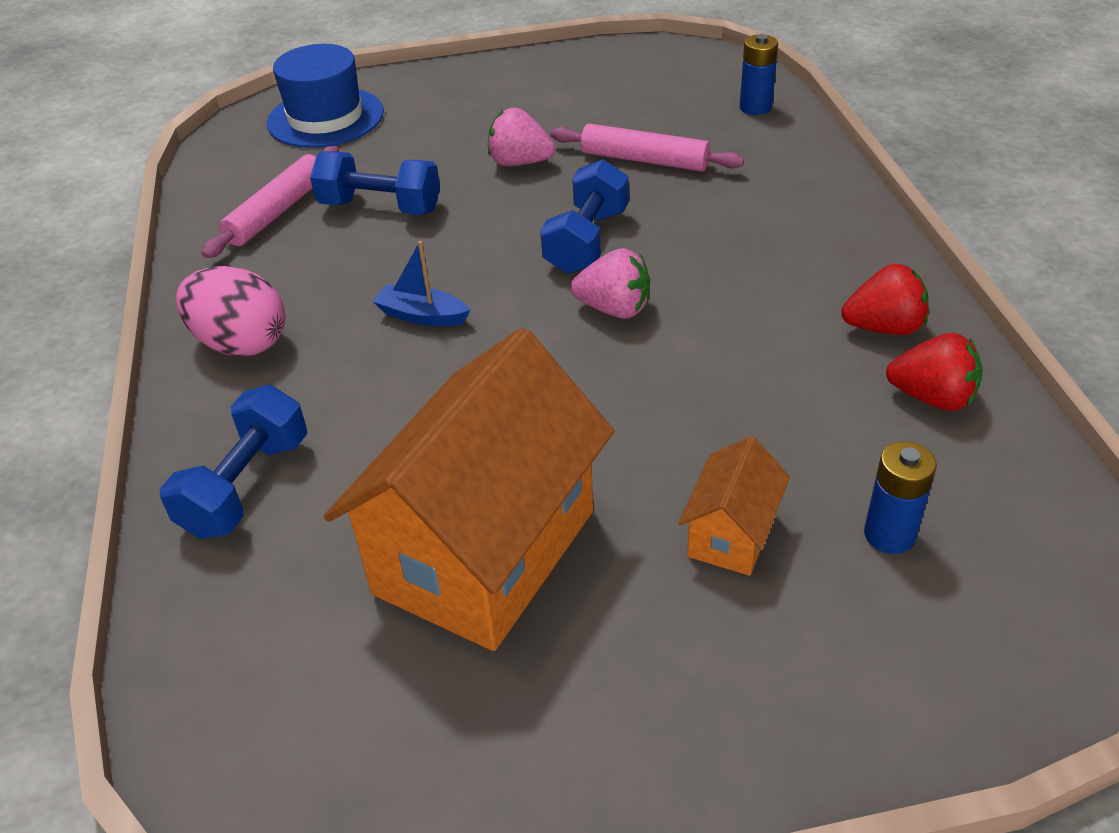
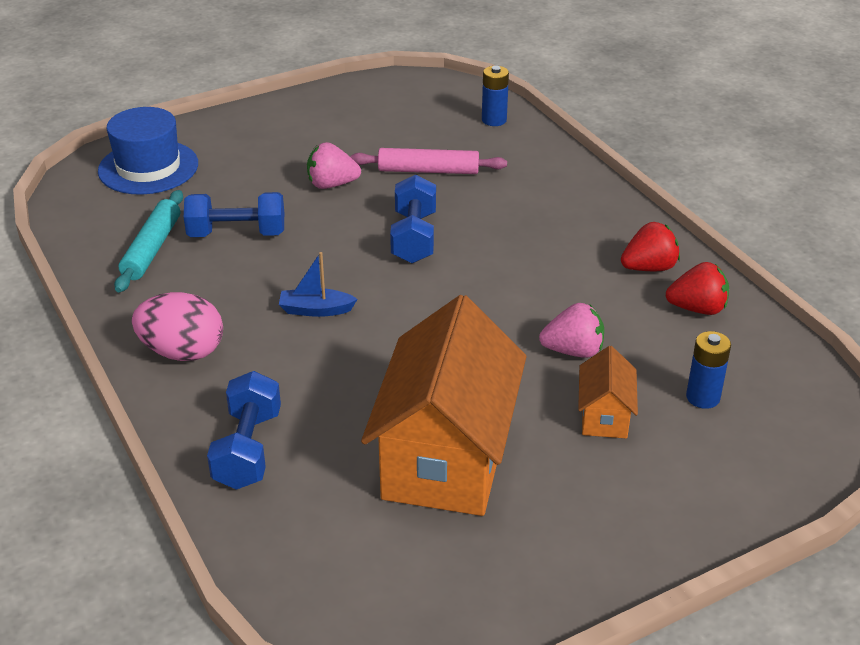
camera: 20 degrees left, 5 degrees down
pink rolling pin [202,146,339,258] -> turquoise rolling pin [114,190,183,293]
pink strawberry [571,248,650,319] -> pink strawberry moved to [539,303,604,358]

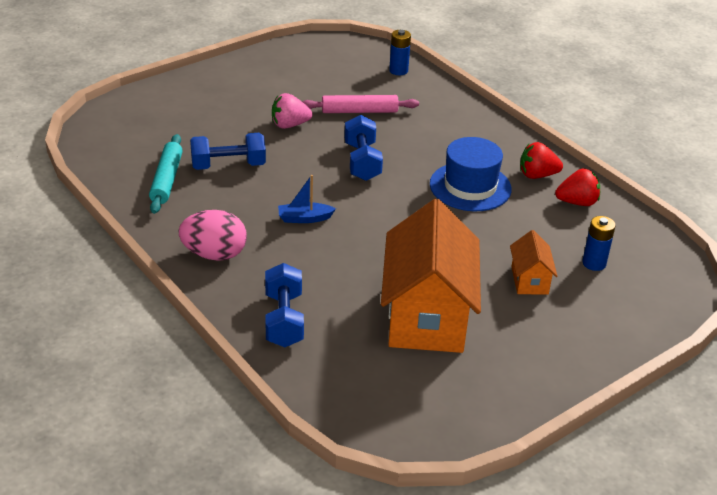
camera: 10 degrees left, 0 degrees up
blue hat [98,107,198,195] -> blue hat moved to [430,137,512,211]
pink strawberry [539,303,604,358] -> none
red strawberry [621,222,680,271] -> red strawberry turned 150 degrees counterclockwise [520,142,563,179]

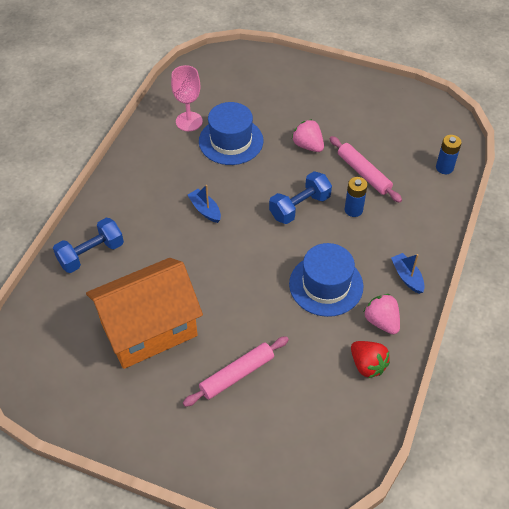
camera: 60 degrees right, 15 degrees up
turquoise rolling pin [149,134,183,214] -> pink goblet [171,65,203,131]
pink egg [179,210,247,261] -> none
blue dumbbell [190,133,266,170] -> blue hat [199,102,263,165]
orange house [510,230,558,295] -> pink rolling pin [183,336,289,407]
red strawberry [520,142,563,179] -> pink strawberry [364,294,400,334]
blue battery [582,216,616,271] -> blue battery moved to [345,177,367,217]
none -> blue boat [391,253,425,294]

